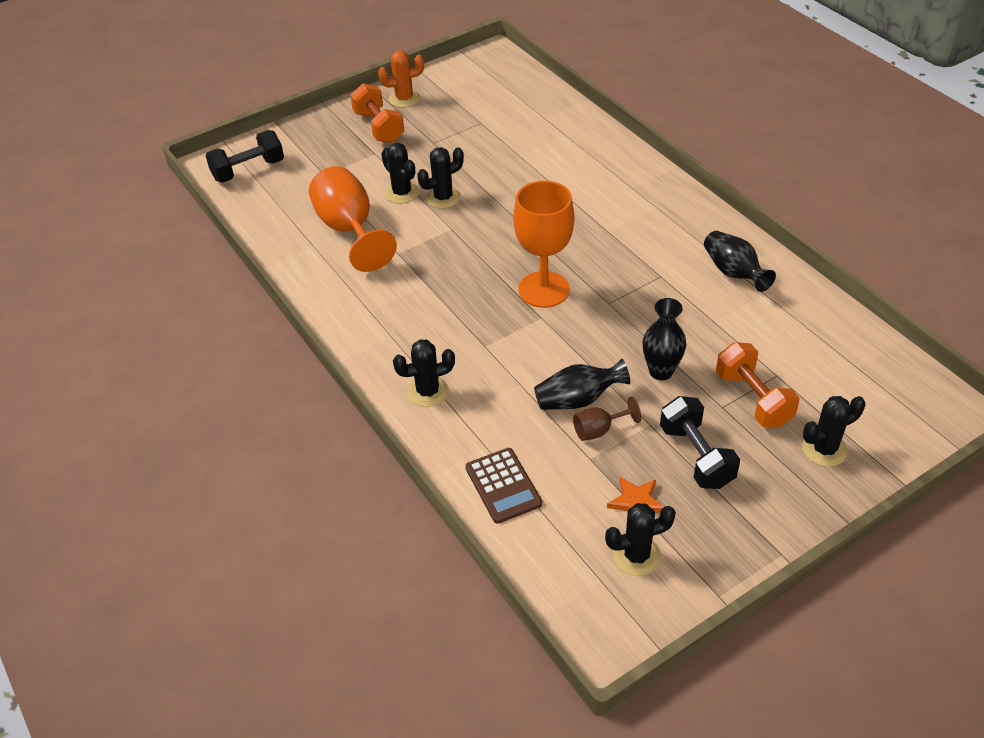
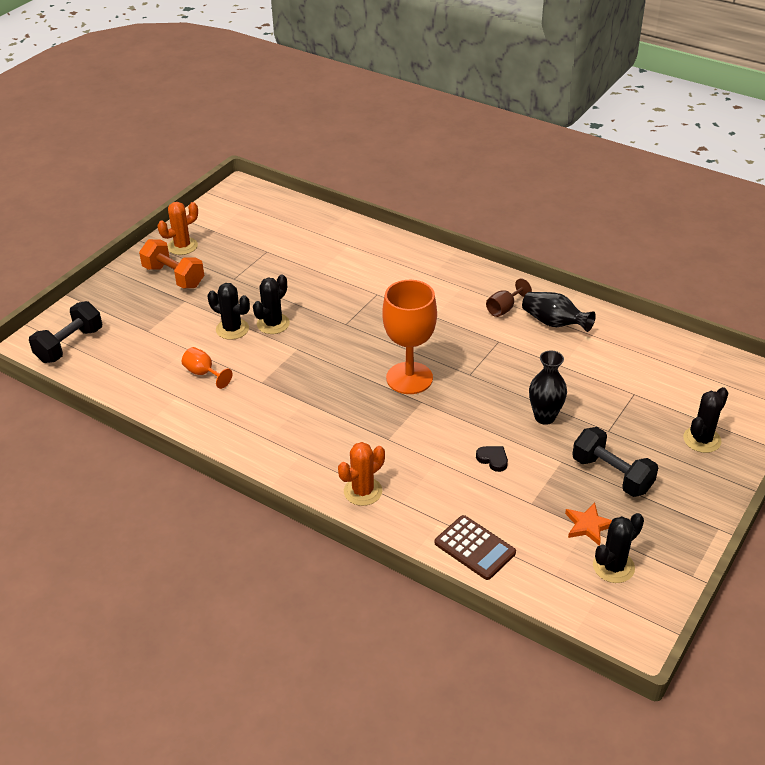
camera: 25 degrees left, 5 degrees down
orange goblet [309,166,397,272] -> orange goblet [182,347,232,389], size x0.47
black cactus [393,339,455,407] -> orange cactus [338,442,385,506]
black vase [534,359,630,410] -> black heart [476,446,508,472]
brown goblet [573,397,641,441] -> brown goblet moved to [486,278,532,317]
orange dumbbell [716,342,799,427] -> none

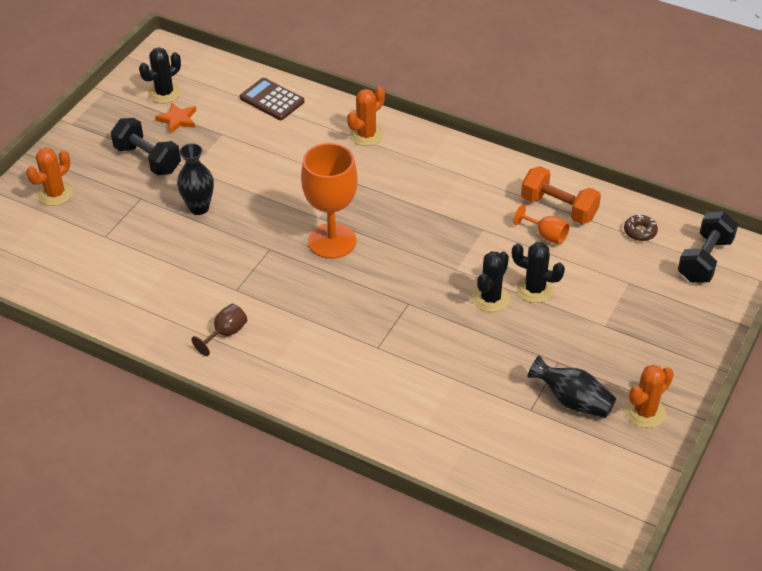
camera: 175 degrees right, 5 degrees up
orange dumbbell [139,239,204,288] -> orange dumbbell moved to [521,166,601,224]
black heart [476,446,508,472] -> none
black vase [522,292,596,332] -> black vase moved to [527,355,616,418]
black cactus [683,387,729,453] -> orange cactus [26,147,73,206]
none -> brown donut [624,214,658,241]

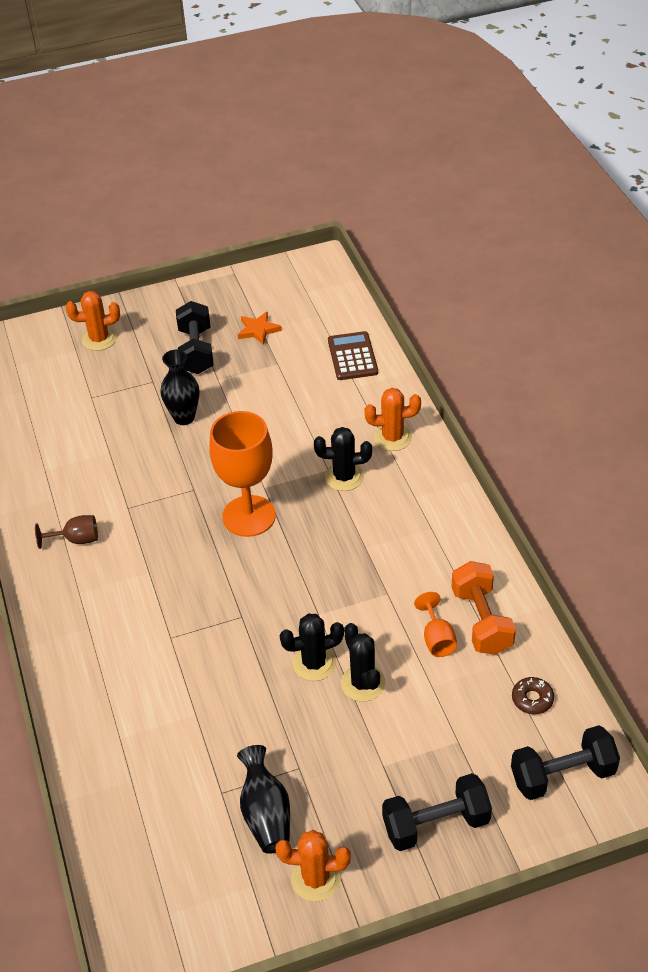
camera: 45 degrees right, 0 degrees up
black cactus [139,48,181,104] -> black cactus moved to [314,427,372,491]
none -> black dumbbell [382,773,492,851]

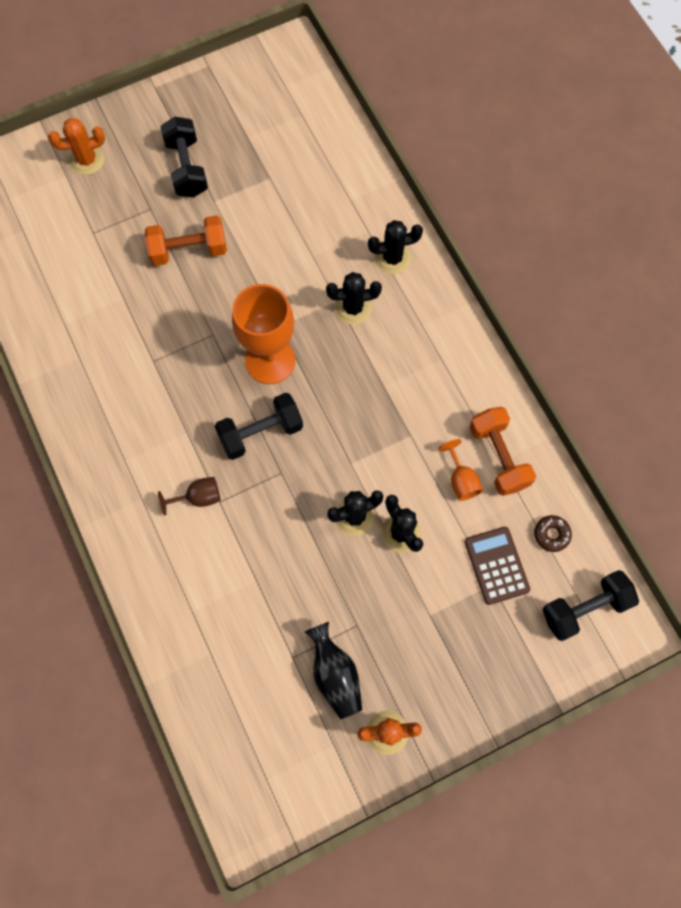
camera: 10 degrees left, 25 degrees up
brown goblet [35,515,98,549] -> brown goblet moved to [158,477,221,516]
black vase [161,350,199,425] -> orange dumbbell [145,215,227,266]
orange star [238,311,282,345] -> none
brown calculator [328,331,378,380] -> brown calculator moved to [465,527,530,605]
orange cactus [364,388,421,451] -> black cactus [368,220,423,274]
black dumbbell [382,773,492,851] -> black dumbbell moved to [215,393,303,460]

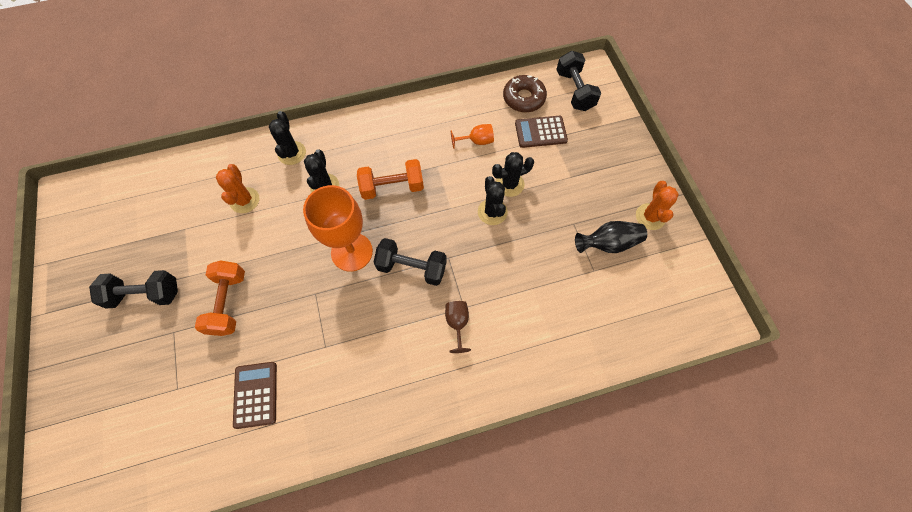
camera: 80 degrees left, 5 degrees down
orange cactus [48,118,105,175] -> orange cactus moved to [216,164,260,213]
black dumbbell [215,393,303,460] -> black dumbbell turned 60 degrees counterclockwise [374,238,447,286]
orange dumbbell [470,407,536,496] -> orange dumbbell moved to [357,159,424,200]
brown donut [534,515,572,552] -> brown donut [503,75,547,112], size x1.73
none -> brown calculator [233,362,277,429]

